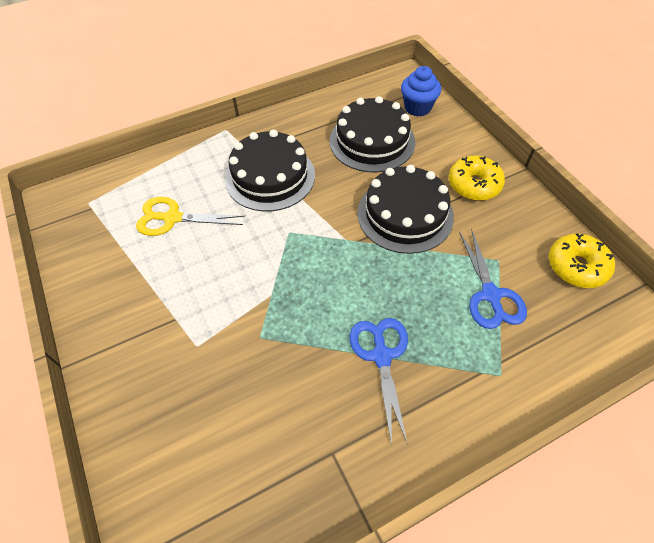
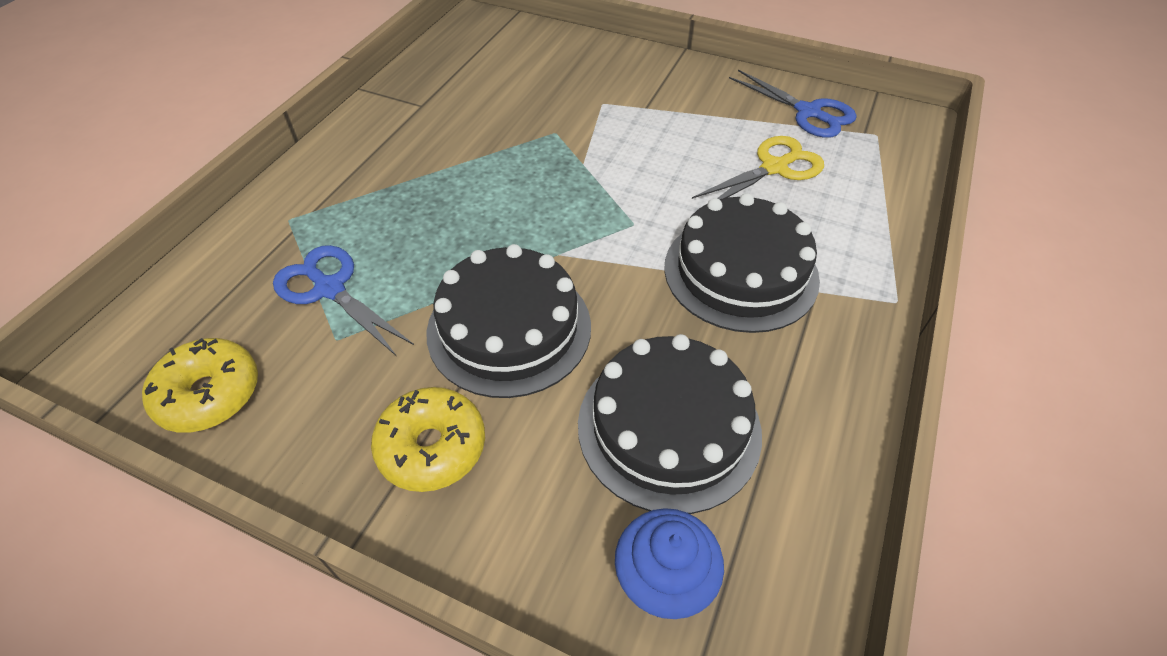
camera: 140 degrees right, 5 degrees down
blue scissors [350,318,408,446] -> blue scissors moved to [729,70,857,138]

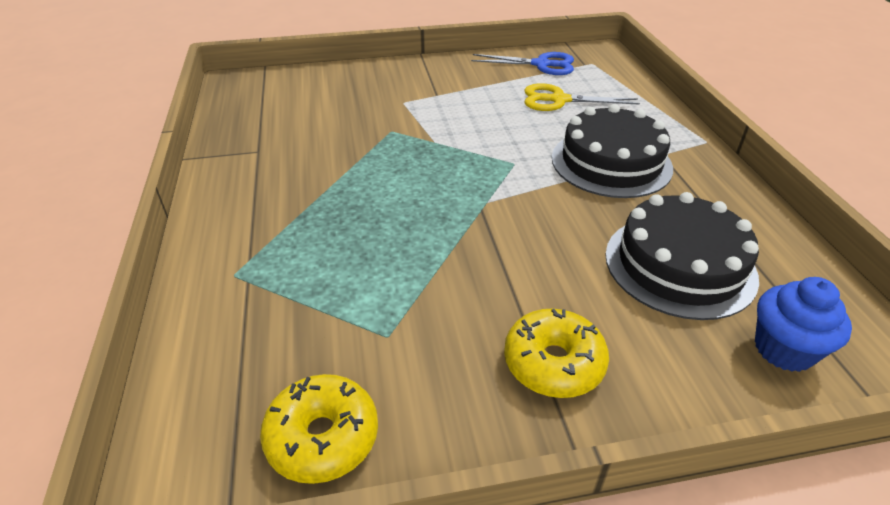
camera: 35 degrees left, 10 degrees down
blue scissors [273,245,414,356] -> none
black cake [426,244,591,398] -> none
yellow scissors [692,136,824,199] -> yellow scissors turned 105 degrees counterclockwise [524,83,640,111]

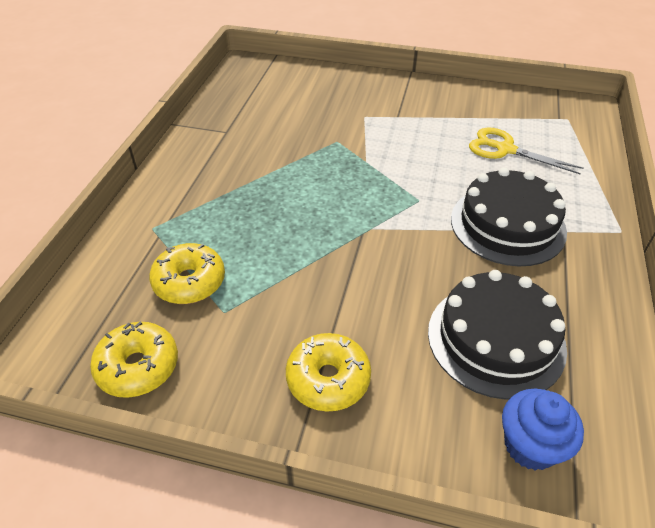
camera: 25 degrees right, 5 degrees up
blue scissors [471,52,574,75] -> none
none -> yellow donut [149,243,225,304]

